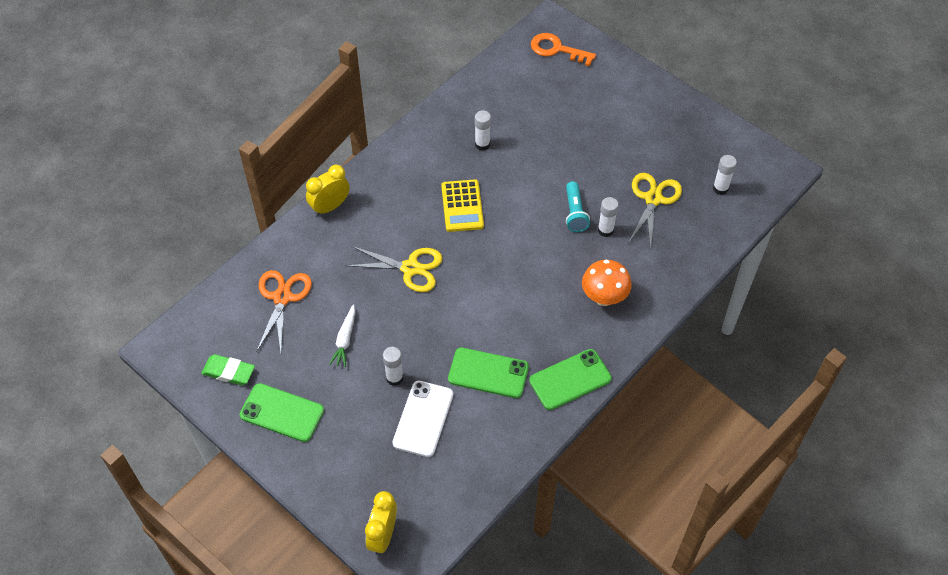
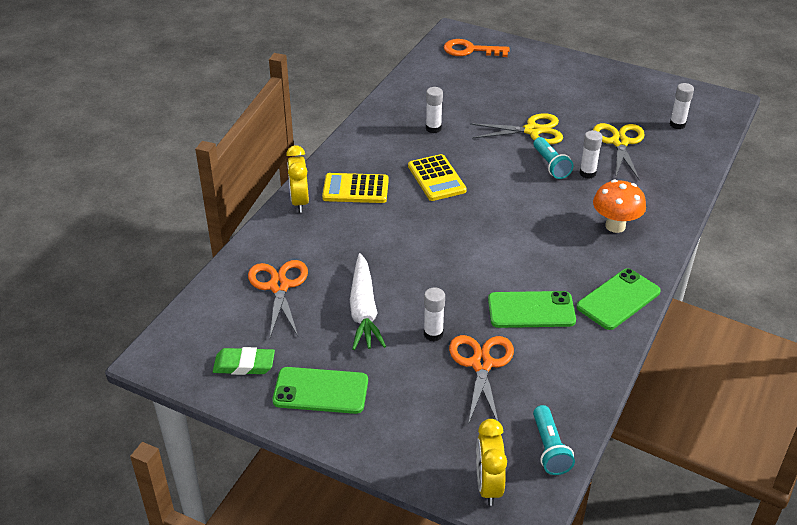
camera: 15 degrees left, 15 degrees down
yellow clock [306,165,350,216] -> yellow clock turned 45 degrees counterclockwise [286,145,309,213]
white carrot [329,305,355,367] -> white carrot [350,253,386,350], size x1.67
yellow scissors [345,246,443,292] -> yellow scissors moved to [470,113,563,144]
white phone [392,381,453,457] -> orange scissors [449,335,514,425]
none -> yellow calculator [322,173,389,203]
none -> turquoise flashlight [533,405,575,475]

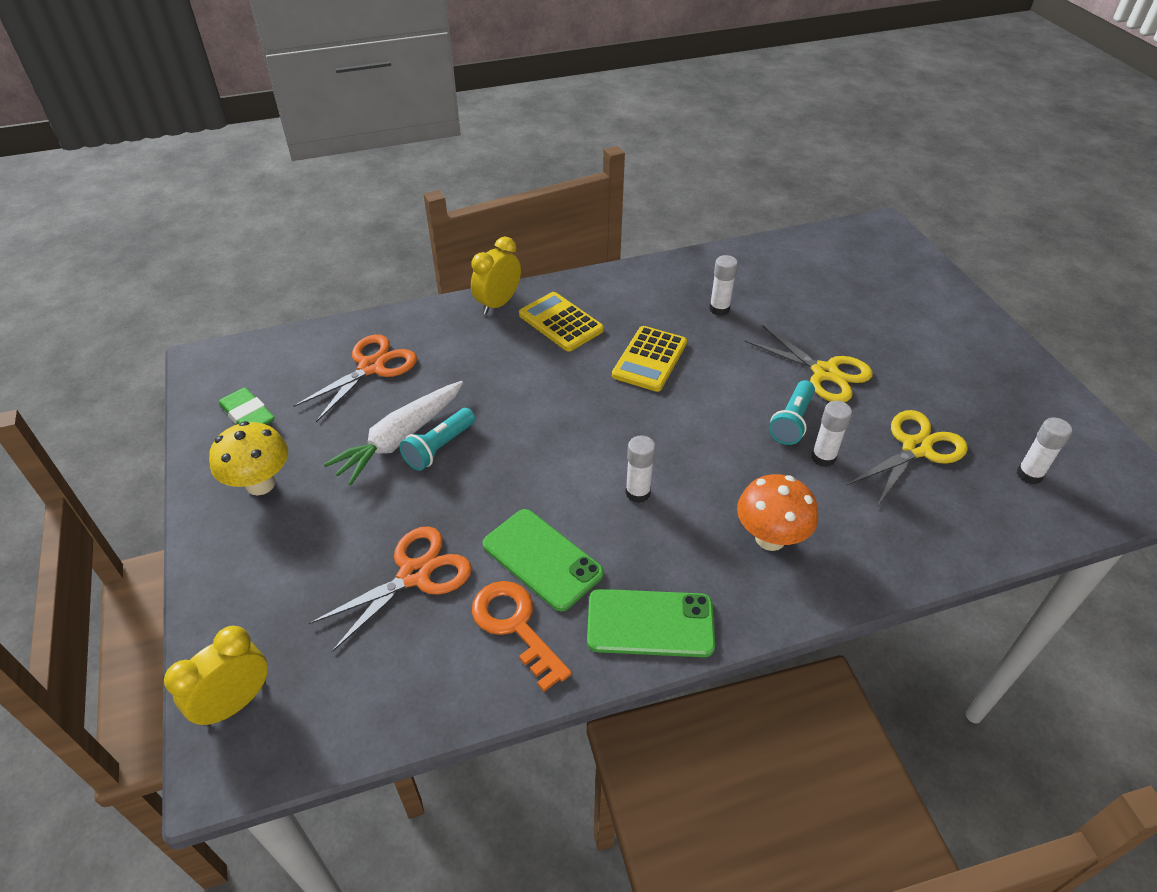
camera: 45 degrees right, 5 degrees up
green phone [272,367,368,414] -> yellow mushroom [209,421,288,496]
white glue stick [424,287,445,341] -> white glue stick moved to [625,436,656,503]
orange key [444,39,509,57] -> orange key moved to [472,581,572,692]
turquoise flashlight [533,405,575,475] -> turquoise flashlight moved to [400,408,476,471]

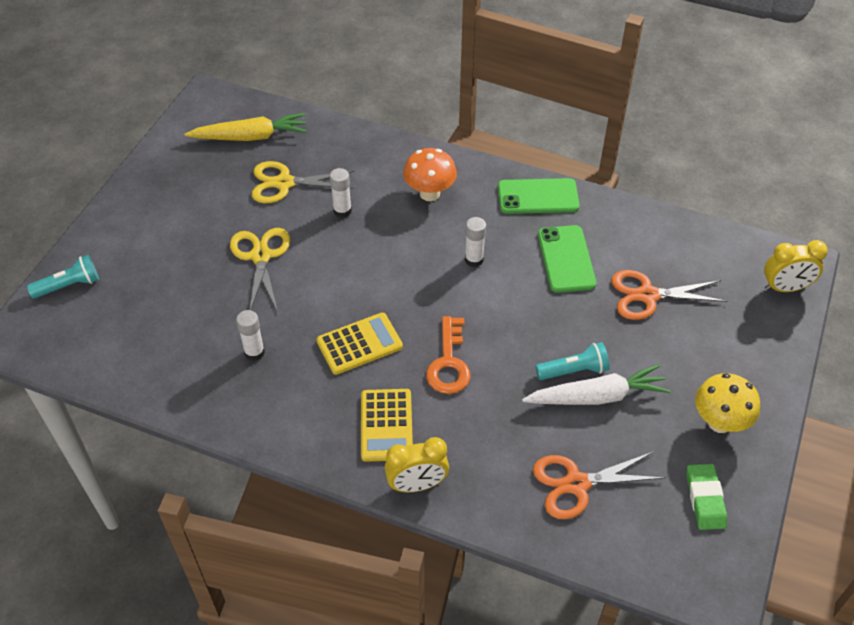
camera: 140 degrees left, 5 degrees up
orange key [472,581,572,692] -> orange key moved to [426,316,471,394]
green phone [587,589,715,657] -> green phone turned 45 degrees counterclockwise [498,178,579,214]
turquoise flashlight [769,380,815,445] -> turquoise flashlight moved to [27,255,99,299]
white glue stick [1017,417,1072,484] -> yellow carrot [185,113,307,141]

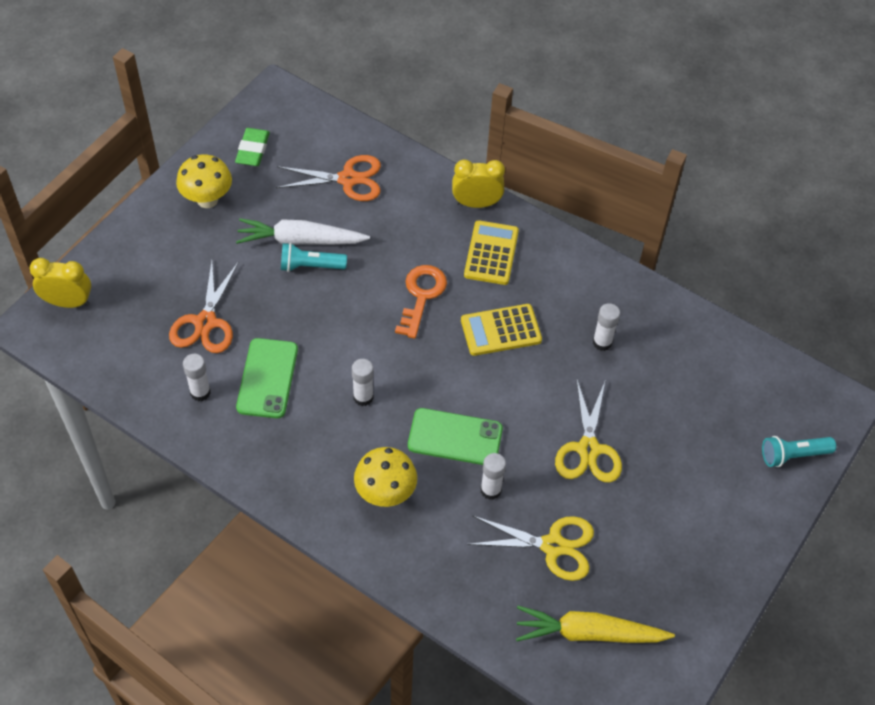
camera: 170 degrees left, 5 degrees up
orange mushroom [403,148,457,201] -> yellow mushroom [354,447,417,507]
green phone [498,178,579,214] -> green phone moved to [408,408,503,465]
orange scissors [611,270,727,320] -> orange scissors turned 90 degrees clockwise [169,261,239,353]
none -> white glue stick [183,354,211,401]

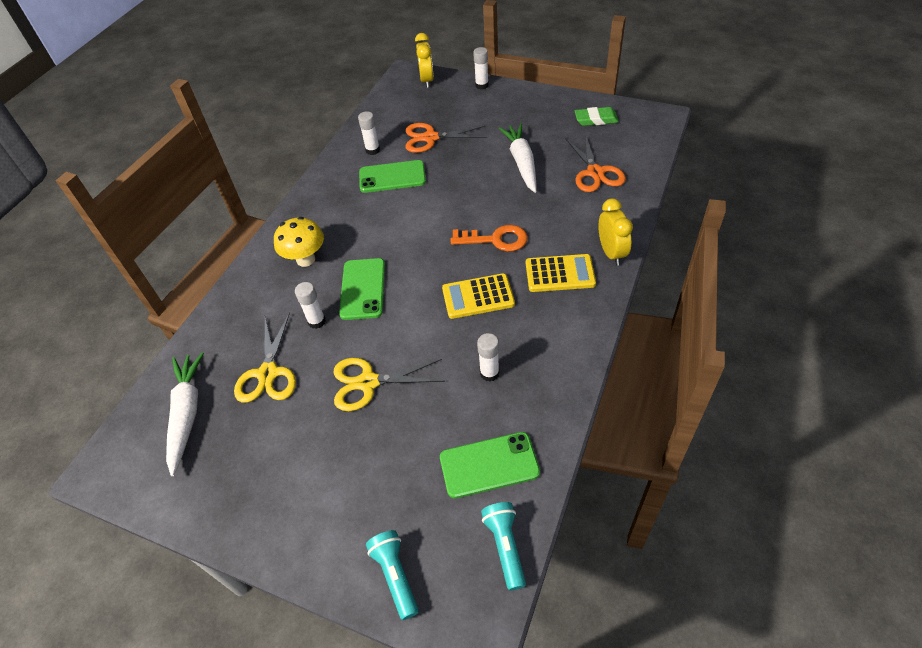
camera: 85 degrees right, 5 degrees down
yellow mushroom [176,154,232,208] -> none
turquoise flashlight [281,243,347,272] -> turquoise flashlight moved to [481,502,526,591]
white glue stick [352,359,374,406] -> white glue stick moved to [473,47,489,90]
yellow calculator [461,304,542,356] -> yellow calculator turned 75 degrees counterclockwise [442,273,515,319]
yellow carrot [516,606,675,643] -> white carrot [166,352,204,476]
none -> green phone [440,432,540,498]

